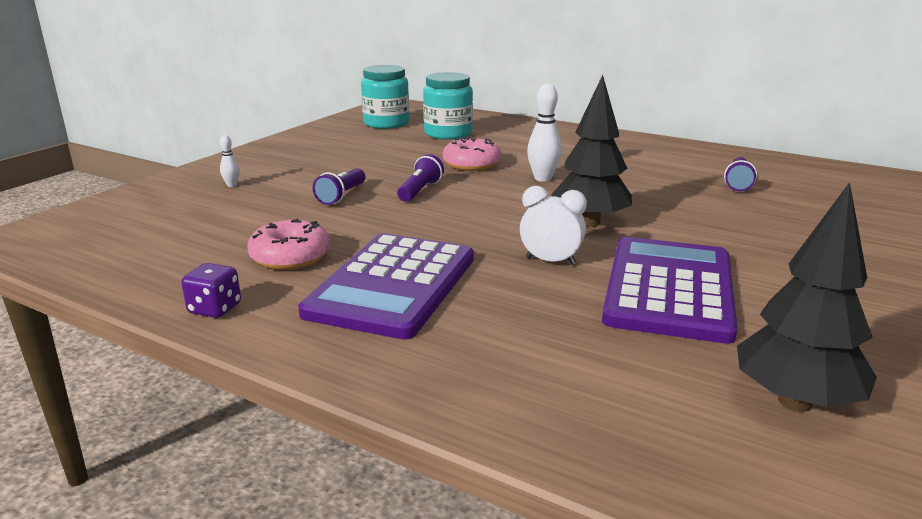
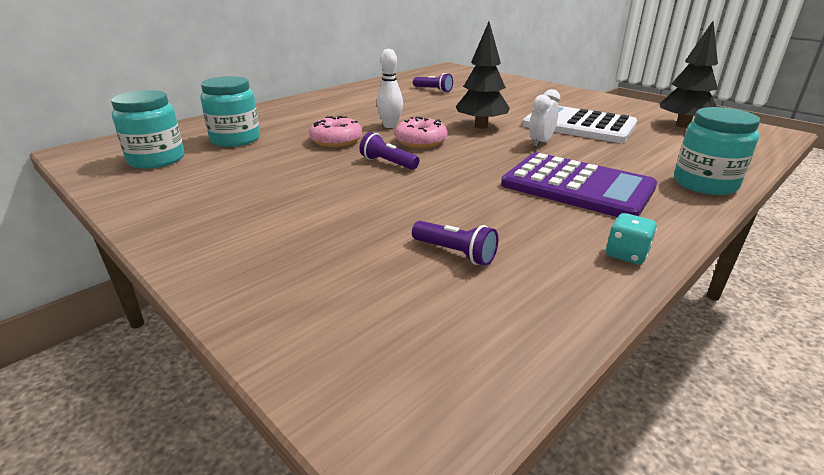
camera: 75 degrees left, 5 degrees up
purple dice [181,263,241,318] -> turquoise dice [606,213,657,264]
white bowling pin [220,135,240,187] -> none
pink donut [247,219,330,270] -> pink donut moved to [395,117,448,148]
purple flashlight [313,168,366,205] -> purple flashlight moved to [412,221,498,266]
purple calculator [602,237,738,344] -> white calculator [522,106,637,143]
none -> turquoise jar [674,107,760,195]

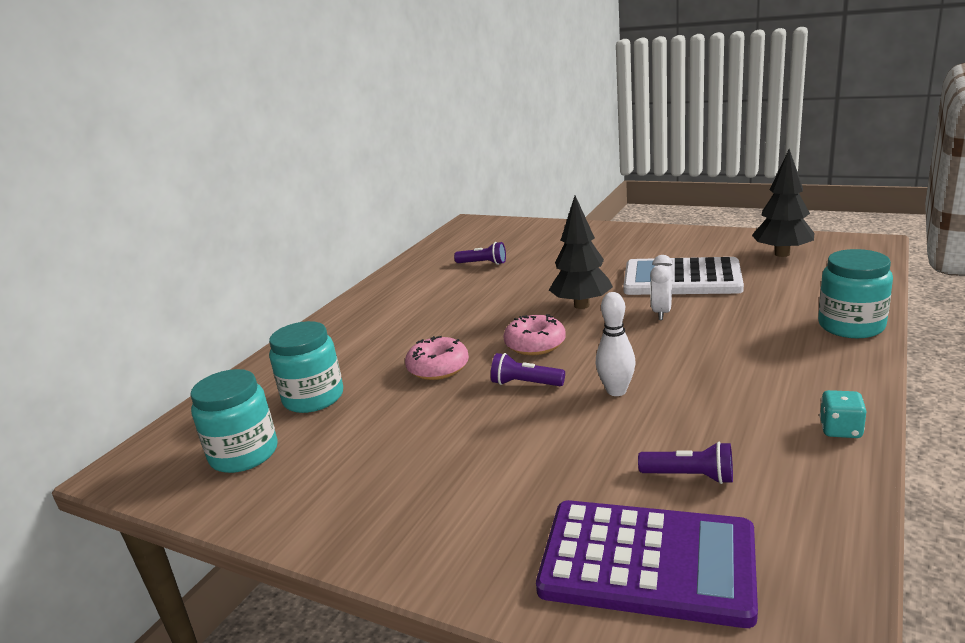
camera: 15 degrees left, 5 degrees down
white bowling pin [376,49,403,128] -> white bowling pin moved to [596,292,636,396]
purple calculator [501,152,657,217] -> purple calculator moved to [536,500,758,628]

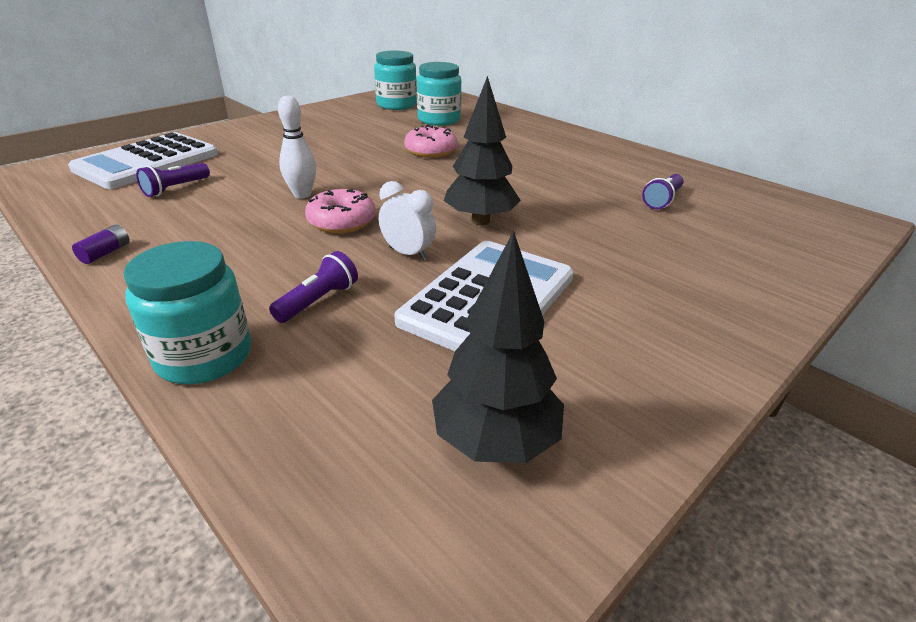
camera: 105 degrees right, 10 degrees up
purple flashlight [491,353,565,386] -> purple flashlight moved to [269,251,358,323]
pink donut [503,314,566,355] -> pink donut moved to [305,189,376,233]
purple calculator [536,500,758,628] -> white calculator [68,132,218,189]
turquoise dice [820,390,867,438] -> purple battery [72,225,129,264]

